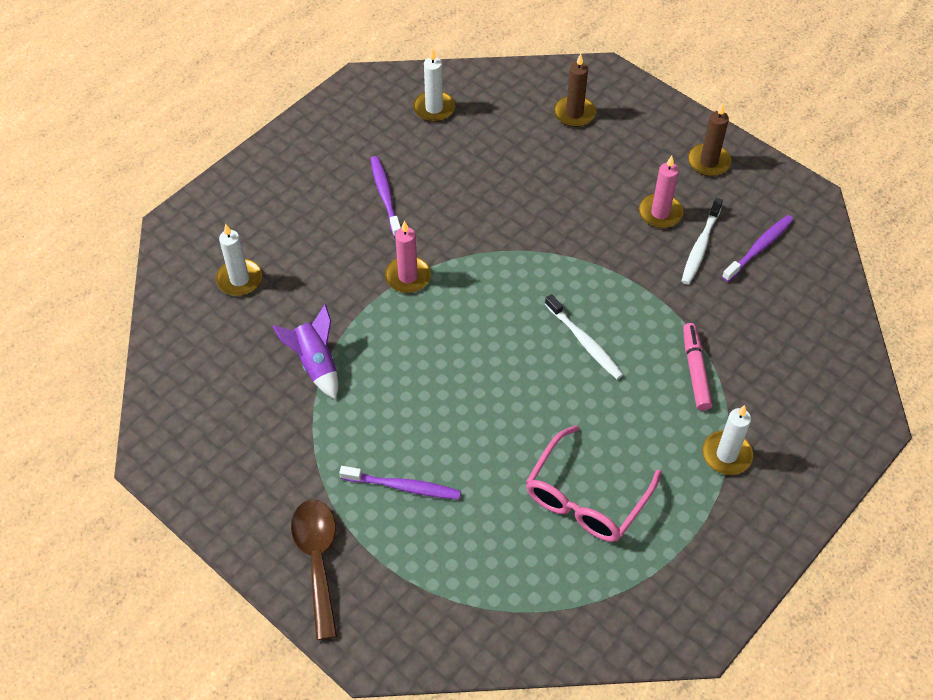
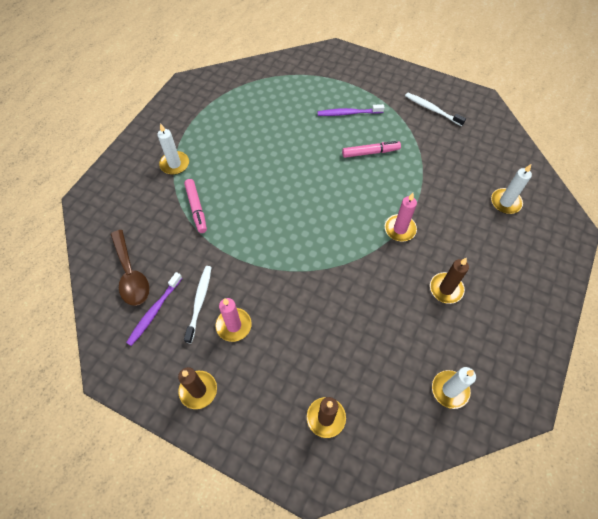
camera: 165 degrees right, 5 degrees up
purple rocket [272,304,338,399] -> none
brown spoon [291,500,337,640] -> brown spoon moved to [110,230,149,306]
purple toothbrush [371,156,401,237] -> brown candle [430,258,469,304]
pink glasses [526,425,661,542] -> none
white toothbrush [545,294,624,379] -> white toothbrush moved to [405,93,466,126]
none -> pink marker [342,141,401,158]

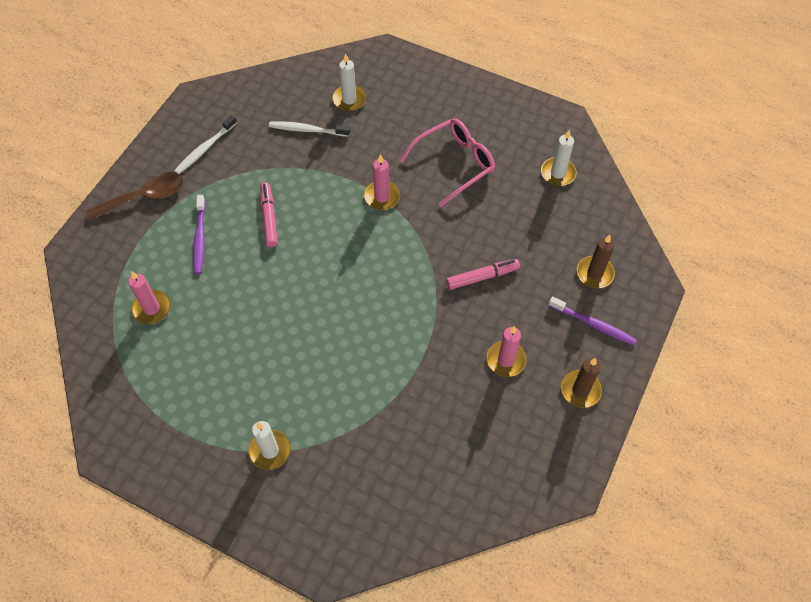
camera: 90 degrees left, 0 degrees up
brown spoon [110,230,149,306] -> brown spoon moved to [86,172,183,221]
purple toothbrush [126,272,182,346] -> purple toothbrush moved to [548,296,637,345]
pink marker [184,179,207,233] -> pink marker moved to [446,259,520,290]
white toothbrush [184,266,212,343] -> white toothbrush moved to [269,121,350,137]
brown candle [430,258,469,304] -> pink glasses [400,118,495,207]
none -> pink candle [128,271,171,324]

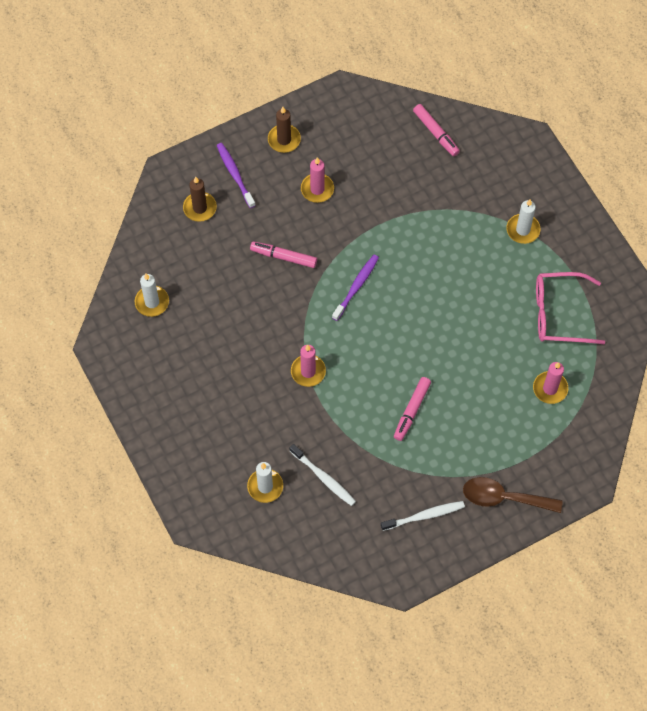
camera: 145 degrees left, 5 degrees up
purple toothbrush [193,195,205,274] -> purple toothbrush moved to [332,255,379,321]
pink glasses [400,118,495,207] -> pink glasses moved to [536,272,605,344]
none -> pink marker [413,104,460,156]

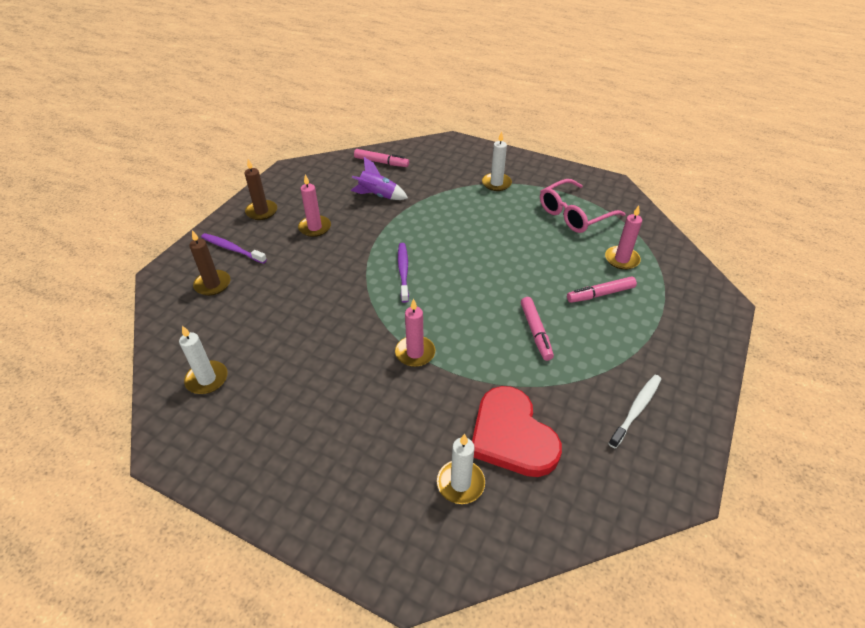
camera: 35 degrees left, 20 degrees down
pink marker [250,241,317,268] -> pink marker moved to [567,276,637,303]
white toothbrush [289,444,356,506] -> red heart [472,386,562,477]
brown spoon [463,477,563,513] -> none
none -> purple rocket [351,157,408,200]

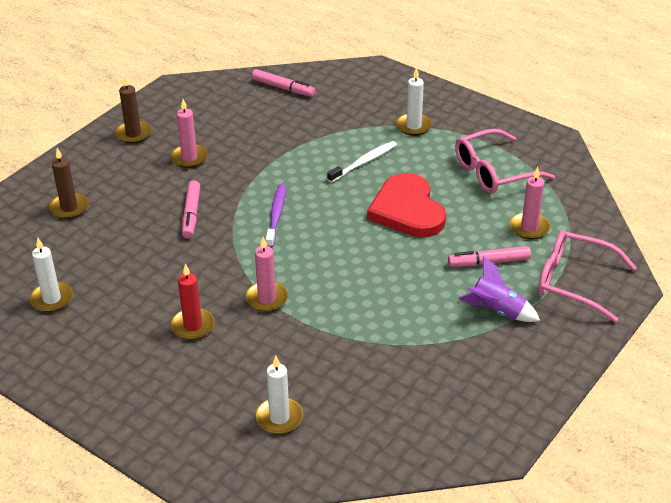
camera: 10 degrees right, 5 degrees down
purple toothbrush [201,233,267,264] -> none
purple rocket [351,157,408,200] -> purple rocket moved to [458,256,540,322]
red heart [472,386,562,477] -> red heart moved to [367,173,446,238]
pink marker [521,297,554,361] -> pink marker moved to [182,180,200,238]
white toothbrush [608,375,661,448] -> white toothbrush moved to [327,141,397,183]
none -> red candle [171,264,215,340]
none -> pink glasses [538,230,637,322]

